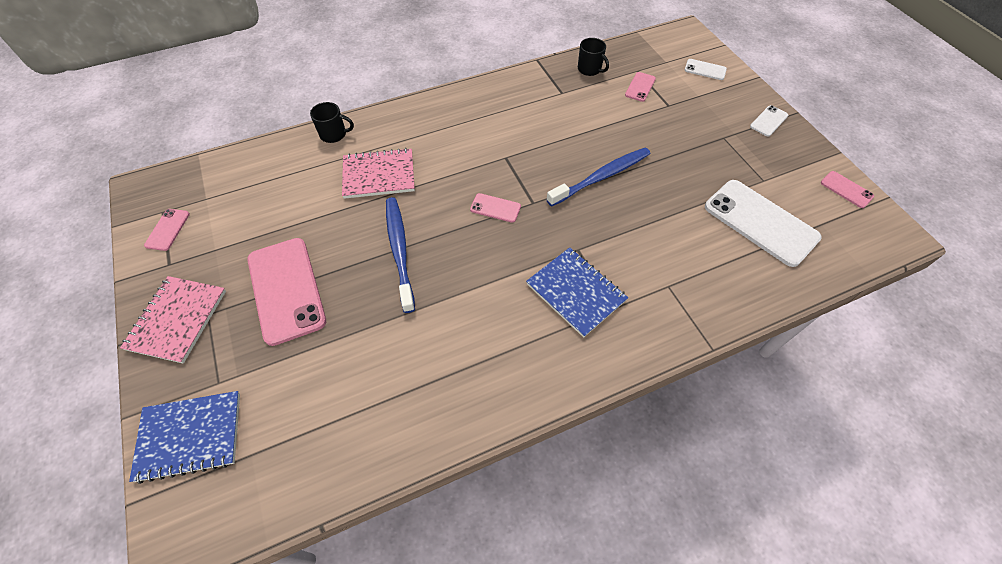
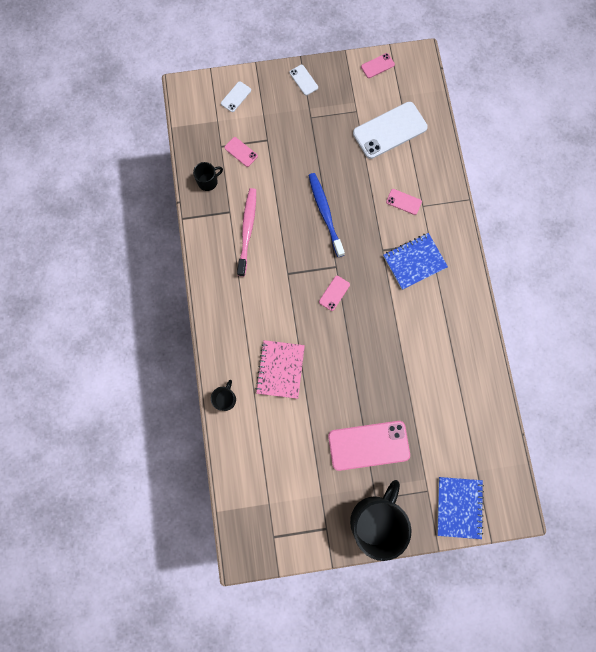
camera: 75 degrees left, 20 degrees up
pink notebook [120,276,226,364] -> black mug [350,480,411,561]
pink phone [144,209,190,251] -> pink phone moved to [386,189,422,215]
blue toothbrush [386,197,415,313] -> none
none -> pink toothbrush [237,188,256,277]

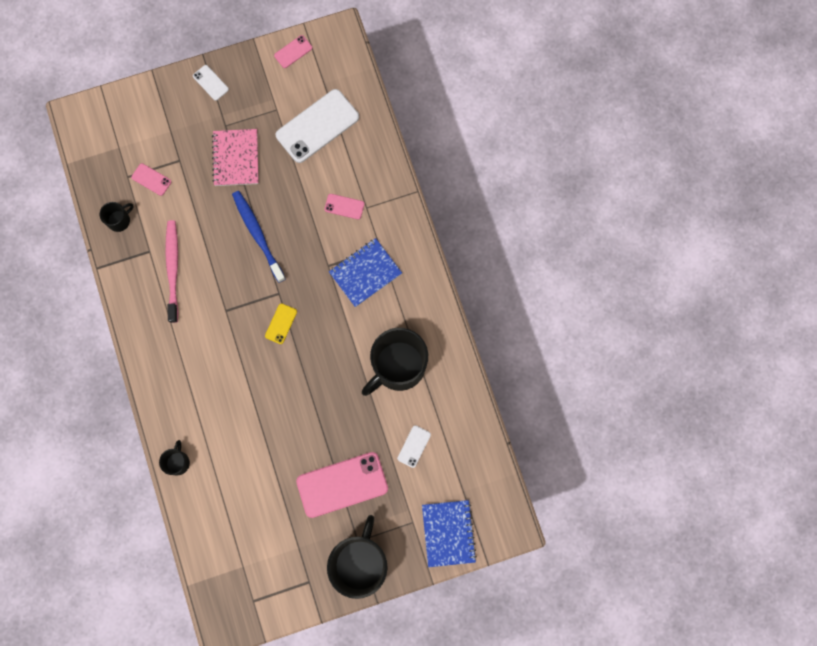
camera: 10 degrees left, 0 degrees up
white phone [221,81,251,112] -> white phone moved to [397,425,431,468]
pink notebook [256,340,305,399] -> pink notebook moved to [212,129,259,186]
pink phone [319,276,350,311] -> yellow phone [265,303,297,344]
none -> black mug [362,328,428,396]

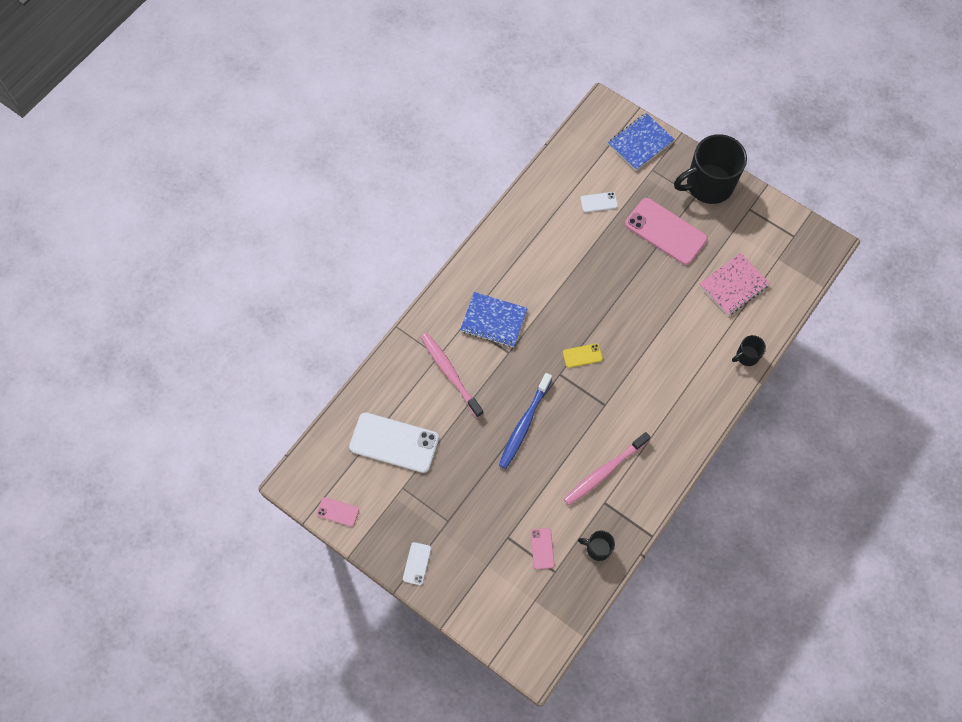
camera: 125 degrees left, 10 degrees down
pink notebook [212,129,259,186] -> pink notebook moved to [699,253,770,316]
pink phone [324,194,364,220] -> pink toothbrush [420,332,483,418]
black mug [362,328,428,396] -> none

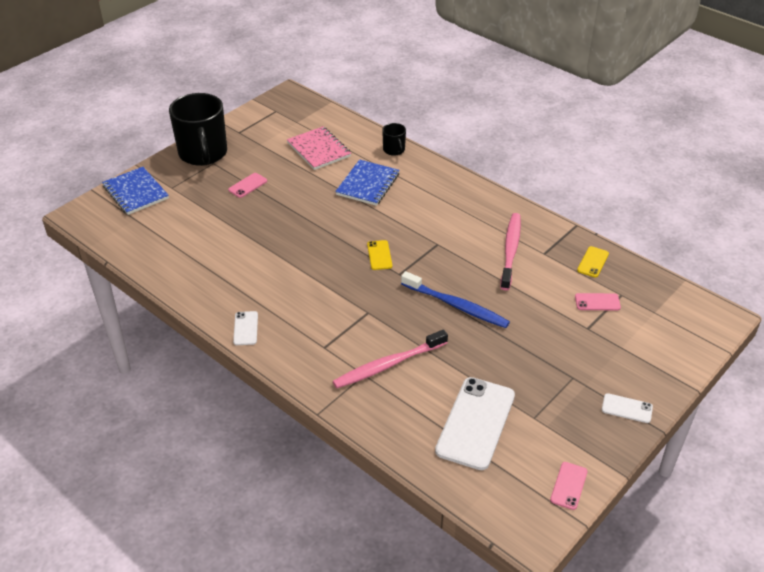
camera: 85 degrees left, 25 degrees down
blue notebook [460,292,528,347] -> blue notebook moved to [335,159,399,206]
pink toothbrush [564,432,651,505] -> pink toothbrush turned 135 degrees counterclockwise [500,213,521,290]
black mug [578,531,615,561] -> yellow phone [577,246,609,277]
white phone [580,192,618,212] -> white phone moved to [233,311,258,345]
pink phone [625,198,708,265] -> pink phone [228,173,267,198], size x0.46

